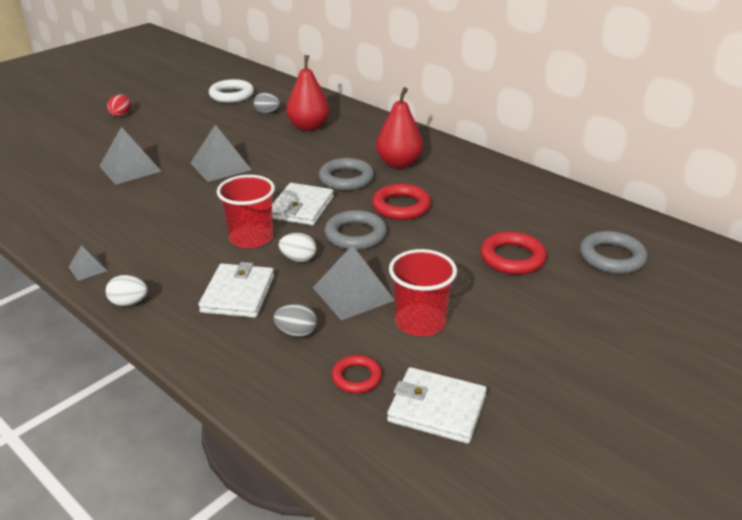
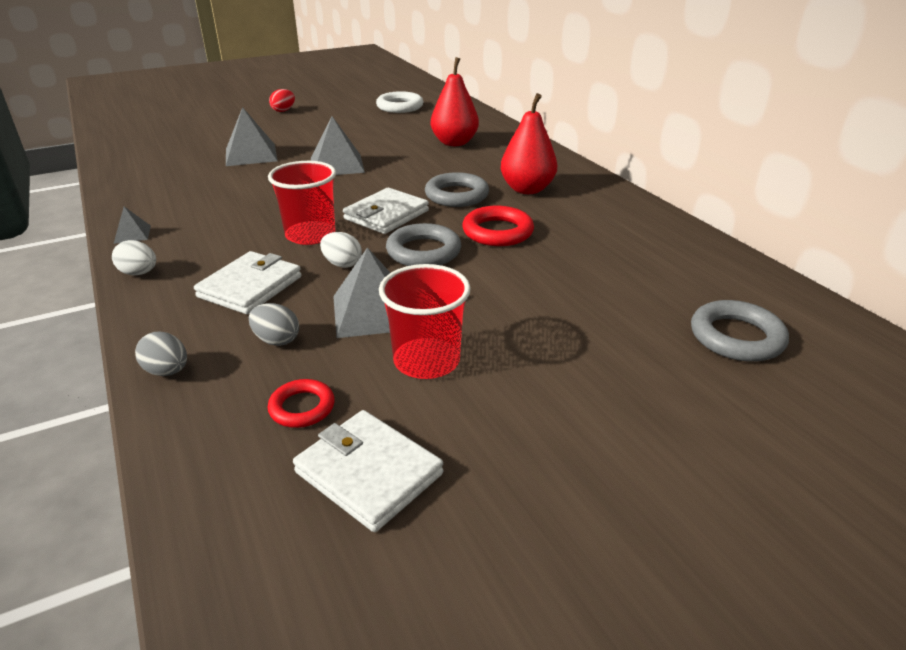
camera: 20 degrees right, 0 degrees up
grey egg [254,93,280,113] -> grey egg moved to [135,332,187,376]
red ring [480,231,547,275] -> none

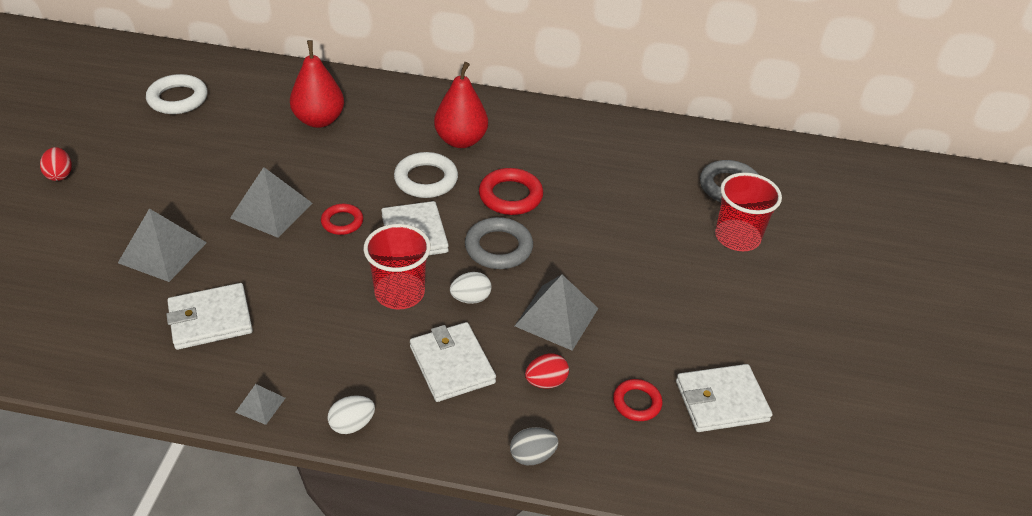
camera: 55 degrees left, 10 degrees up
grey egg [249,303,299,346] -> red egg [525,353,569,389]
red cup [379,264,471,379] -> red cup moved to [715,173,782,251]
grey ring [425,172,489,207] -> white ring [394,152,458,198]
none -> white wallet [166,283,253,350]
none -> red ring [321,204,363,235]

